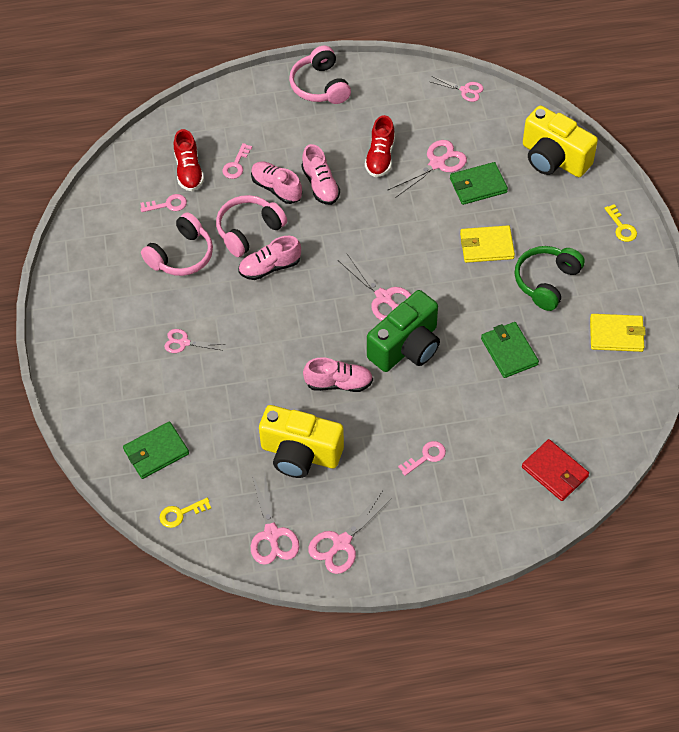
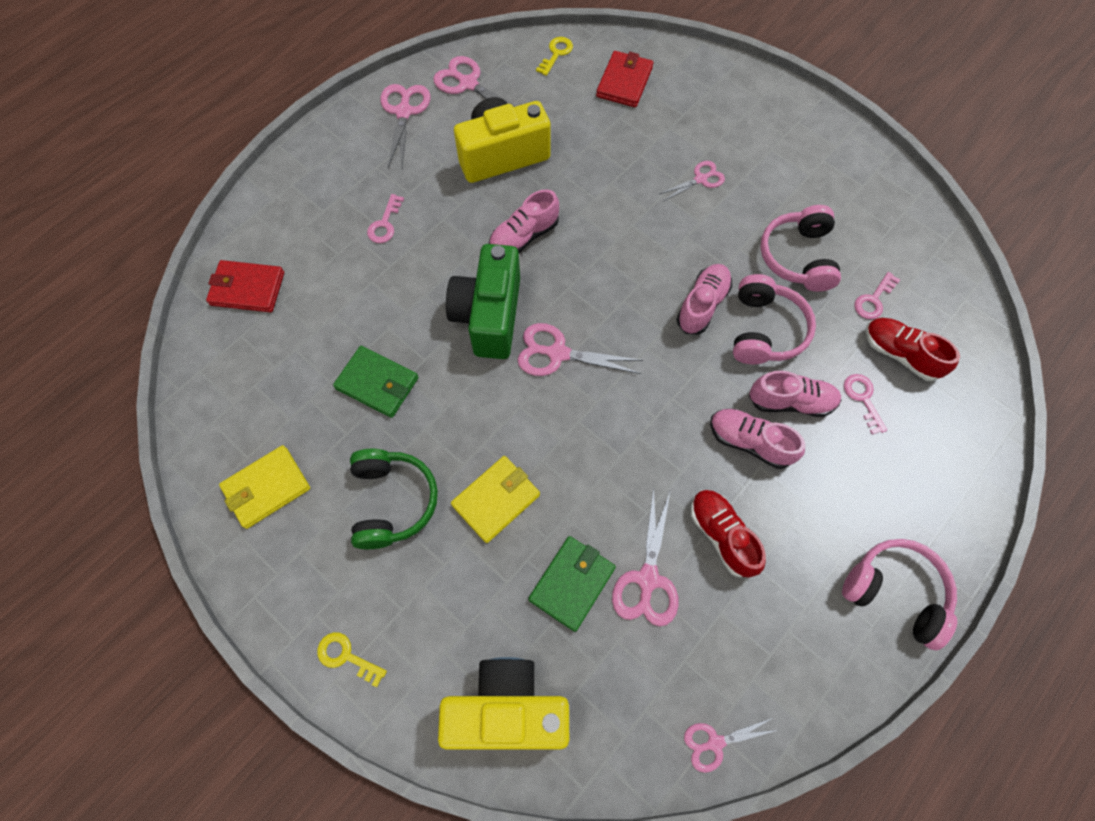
camera: 140 degrees right, 10 degrees up
green wallet [123,422,189,479] -> red wallet [596,51,653,107]

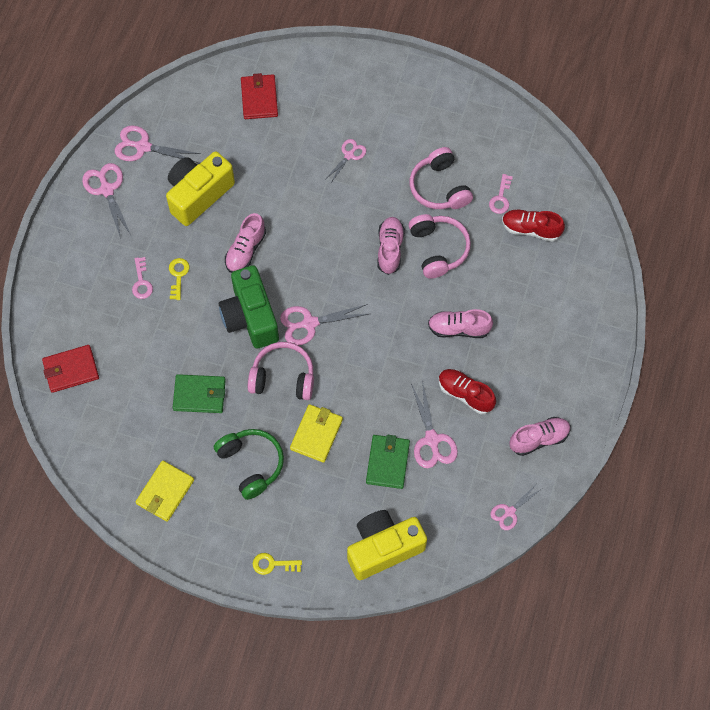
camera: 25 degrees left, 0 degrees up
yellow key [536,37,573,76] -> yellow key moved to [169,258,189,300]
pink shoe [749,371,841,417] -> pink shoe moved to [509,417,571,456]
pink headphones [842,539,957,650] -> pink headphones moved to [248,342,314,400]
pink key [844,374,887,435] -> none

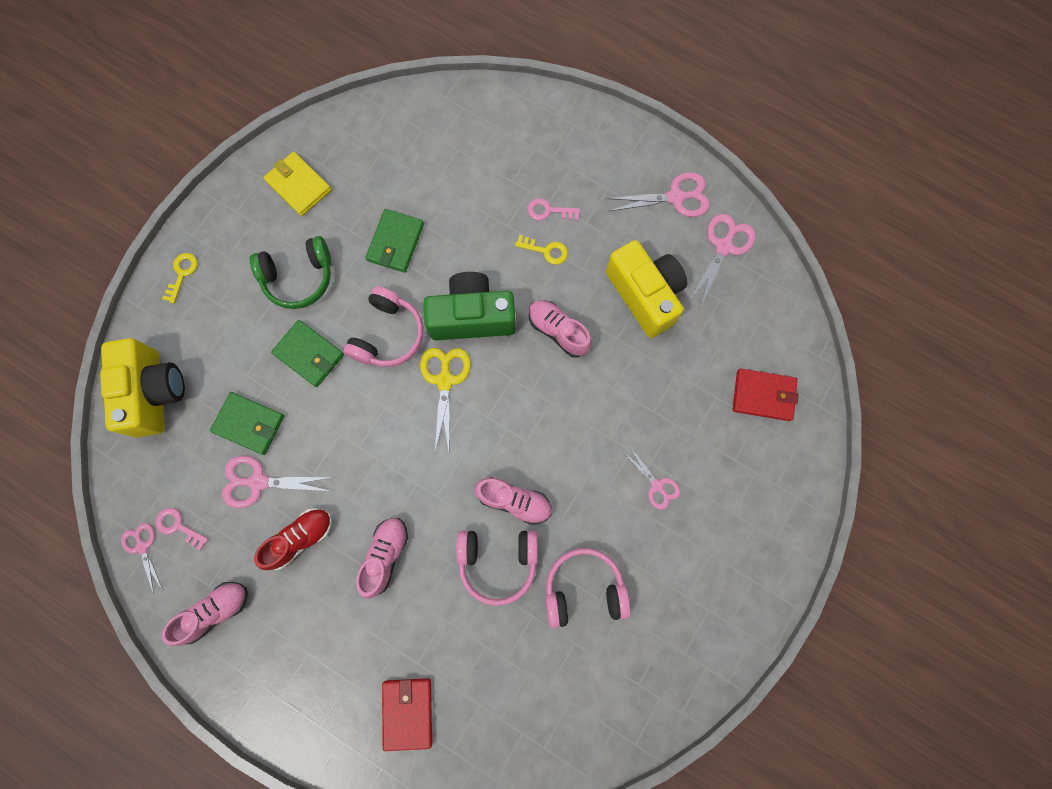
camera: 105 degrees right, 10 degrees up
red wallet [42,345,99,393] -> red wallet moved to [382,678,432,751]
pink scissors [280,304,369,345] -> yellow scissors [420,348,471,452]
yellow wallet [290,404,343,463] -> green wallet [271,320,344,387]
pink key [489,174,513,214] -> pink key moved to [156,508,209,551]
red shoe [502,209,565,242] -> none
pink shoe [509,417,571,456] -> pink shoe turned 120 degrees counterclockwise [162,582,248,646]

